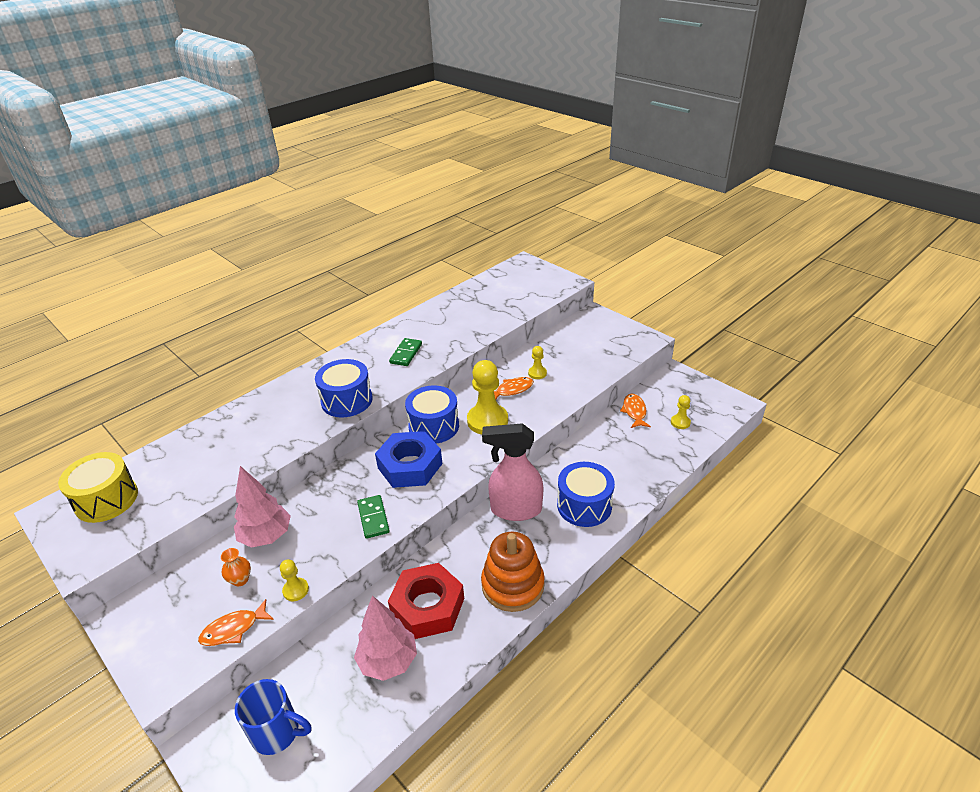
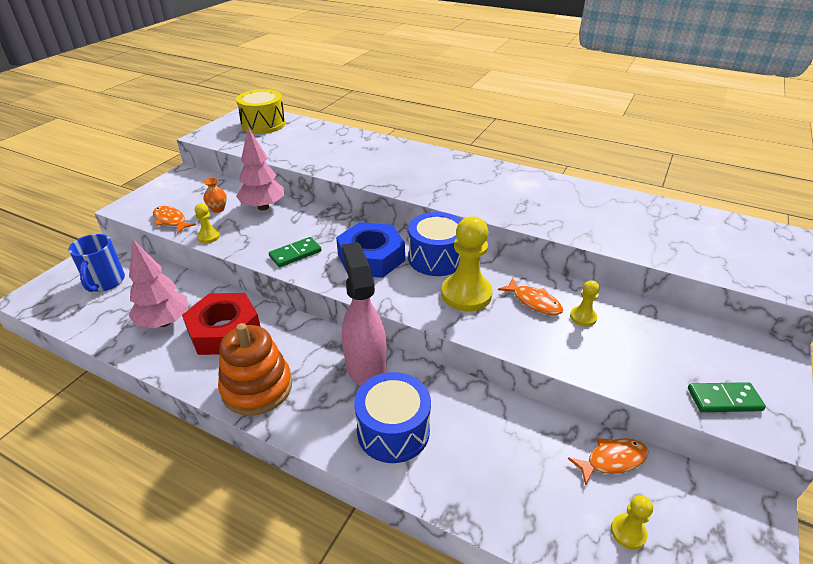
camera: 70 degrees right, 0 degrees up
blue drum [315,359,373,417] -> none
green domino [389,338,422,366] -> green domino moved to [688,382,766,412]

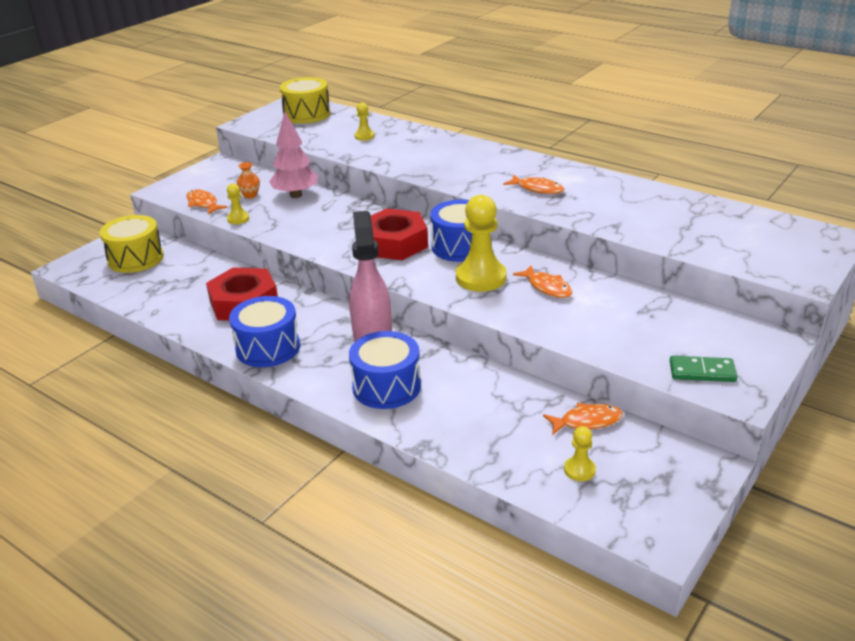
camera: 10 degrees right, 5 degrees down
blue mug [69,234,125,292] -> yellow drum [100,215,164,273]
pink tree [128,240,188,328] -> none
orange stacking toy [218,323,292,416] -> blue drum [229,296,300,367]
green domino [269,237,322,267] -> none
blue nut [336,222,405,278] -> red nut [371,208,428,260]
yellow pawn [570,280,600,326] -> yellow pawn moved to [355,102,374,141]
none -> orange fish [503,175,564,194]

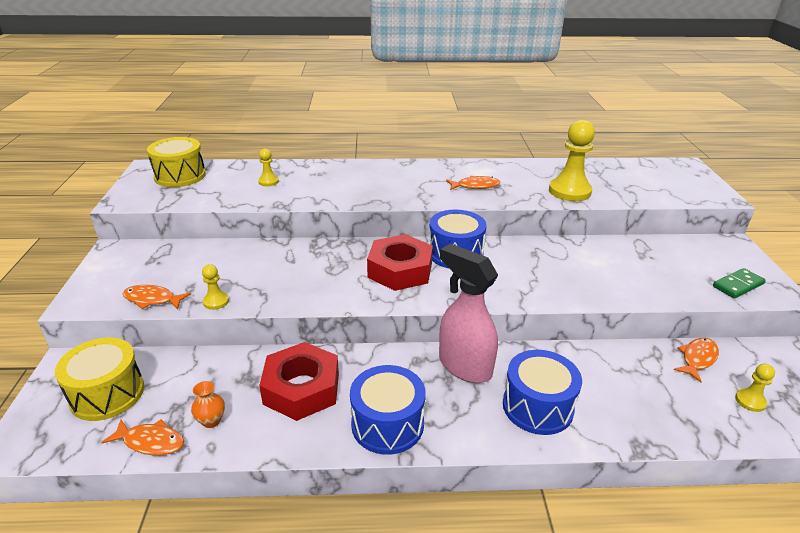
camera: 40 degrees left, 0 degrees up
orange vase [237,162,260,198] -> orange vase moved to [191,381,225,428]
pink tree [269,112,318,198] -> none
yellow pawn [456,195,507,292] -> yellow pawn moved to [549,120,595,201]
orange fish [513,266,572,298] -> orange fish moved to [102,419,184,455]

